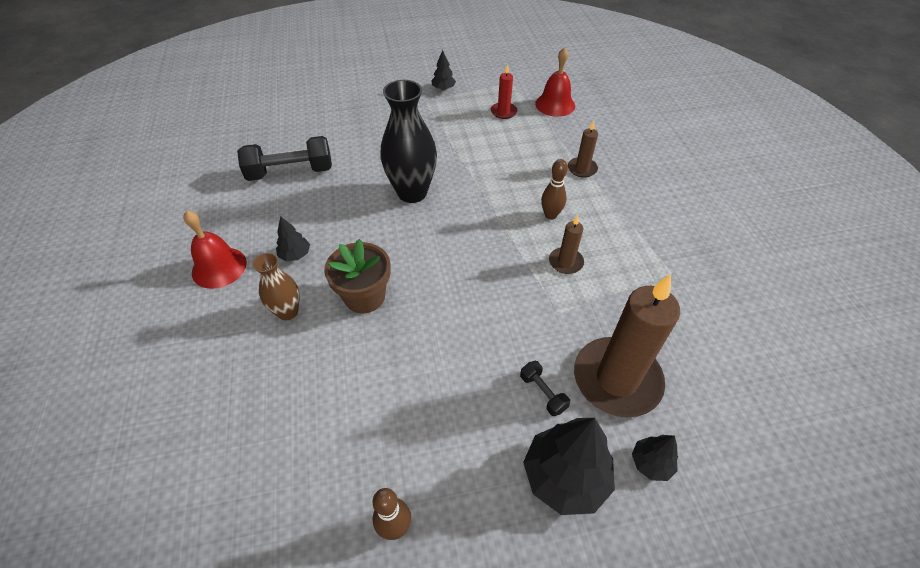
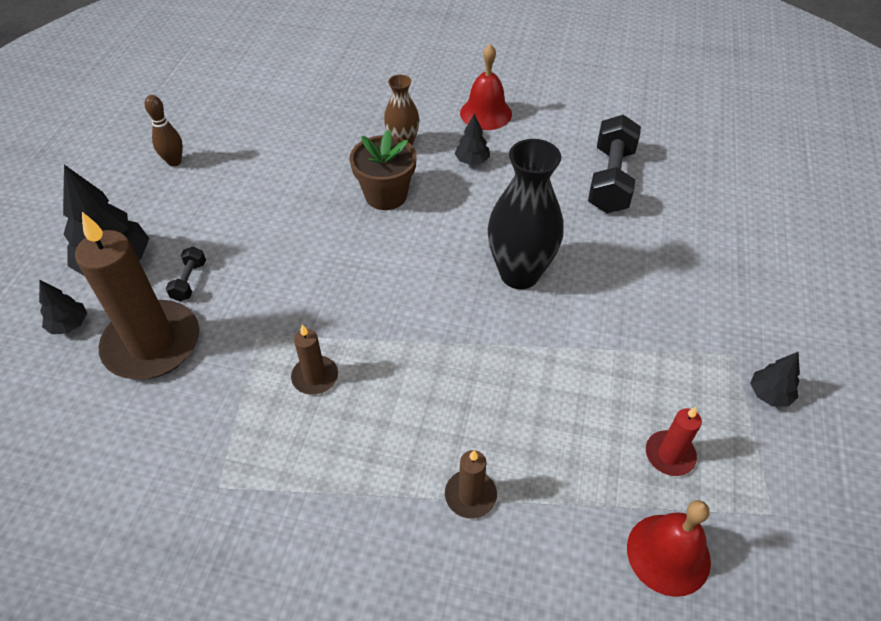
camera: 115 degrees right, 0 degrees up
black dumbbell [520,361,570,417] -> black dumbbell turned 75 degrees counterclockwise [166,247,206,301]
brown bowling pin [541,159,568,220] -> none

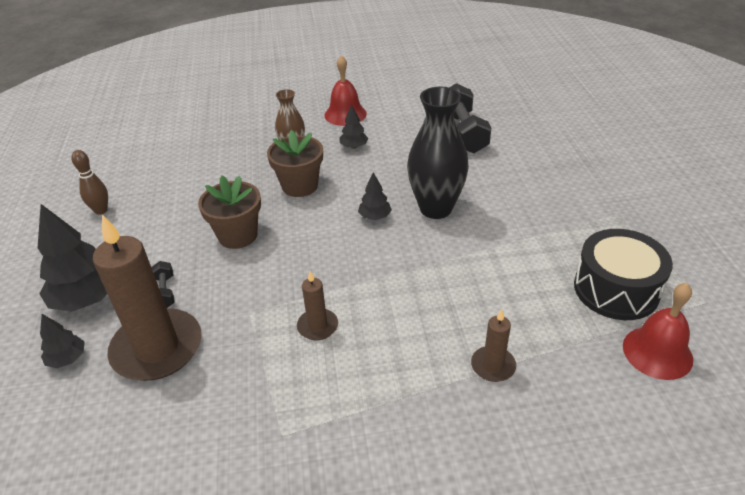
camera: 20 degrees left, 10 degrees down
red candle [646,407,702,476] -> black drum [574,229,673,320]
black tree [750,352,800,407] -> black tree moved to [358,172,392,220]
none -> brown flower pot [198,176,261,249]

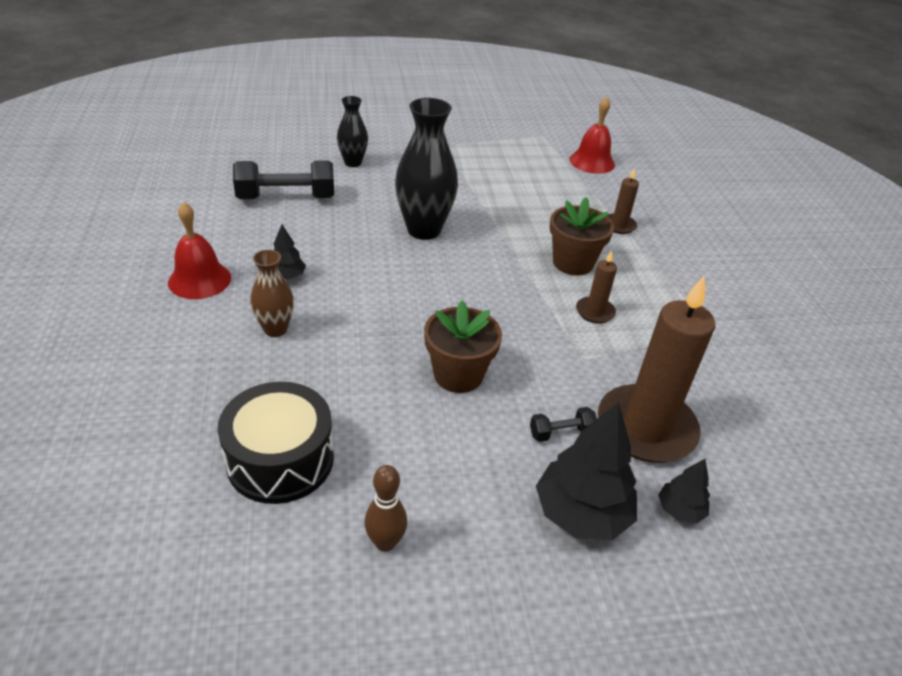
camera: 95 degrees left, 0 degrees up
brown flower pot [267,130,323,197] -> brown flower pot moved to [550,197,614,276]
black tree [358,172,392,220] -> none
black drum [574,229,673,320] -> black drum moved to [218,382,334,504]
none -> black vase [337,96,368,167]

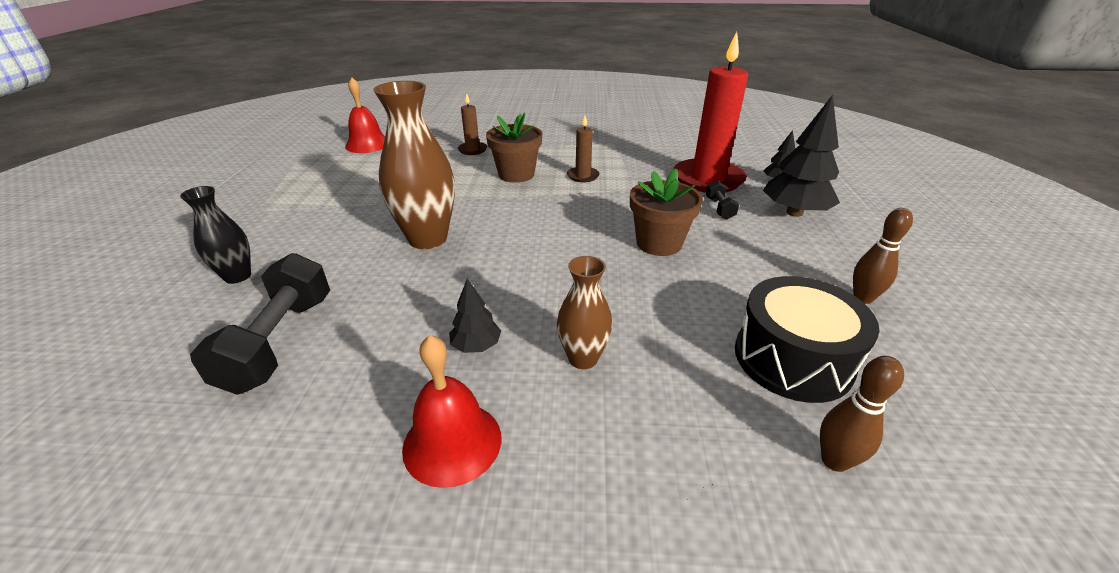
camera: 75 degrees left, 5 degrees down
black vase [395,98,458,240] -> brown vase [373,81,455,249]
brown candle [598,275,715,463] -> red candle [673,32,748,193]
none -> brown bowling pin [820,356,904,472]

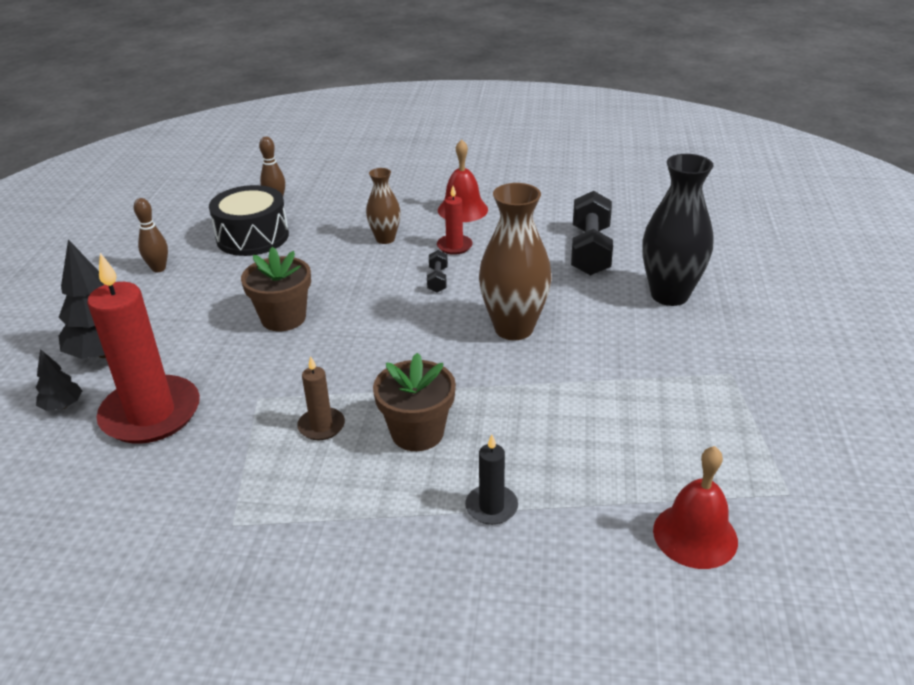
camera: 175 degrees left, 0 degrees up
black vase [180,186,251,284] -> black vase [642,154,714,306], size x1.76
black tree [449,278,501,353] -> red candle [437,186,473,255]
brown candle [458,93,487,155] -> black candle [465,435,518,525]
black dumbbell [706,181,739,219] -> black dumbbell moved to [427,250,448,292]

